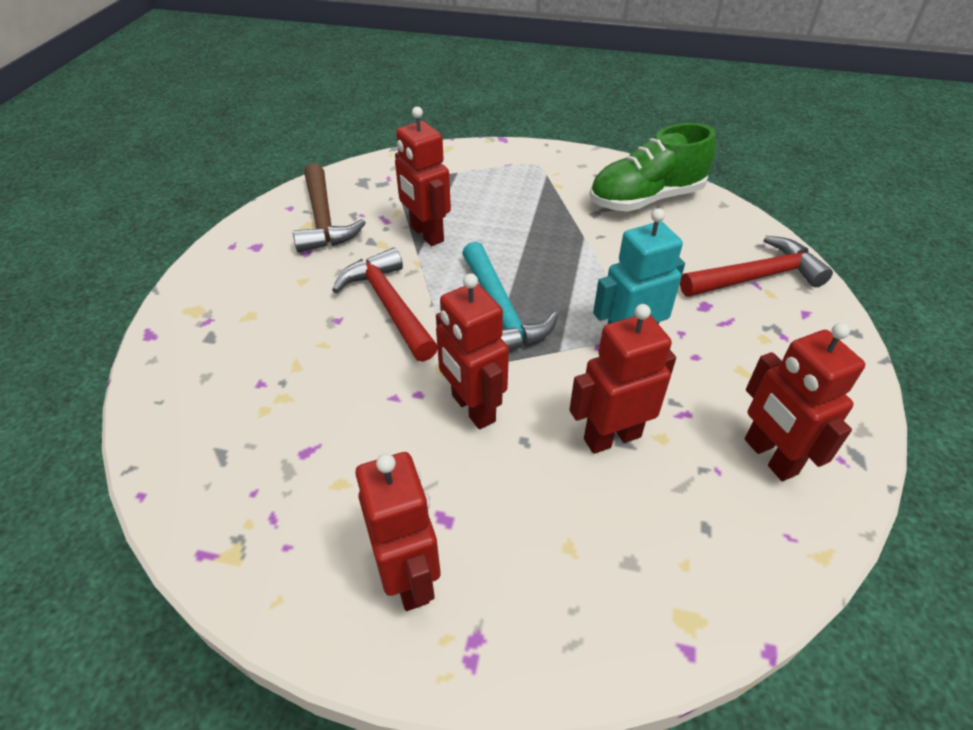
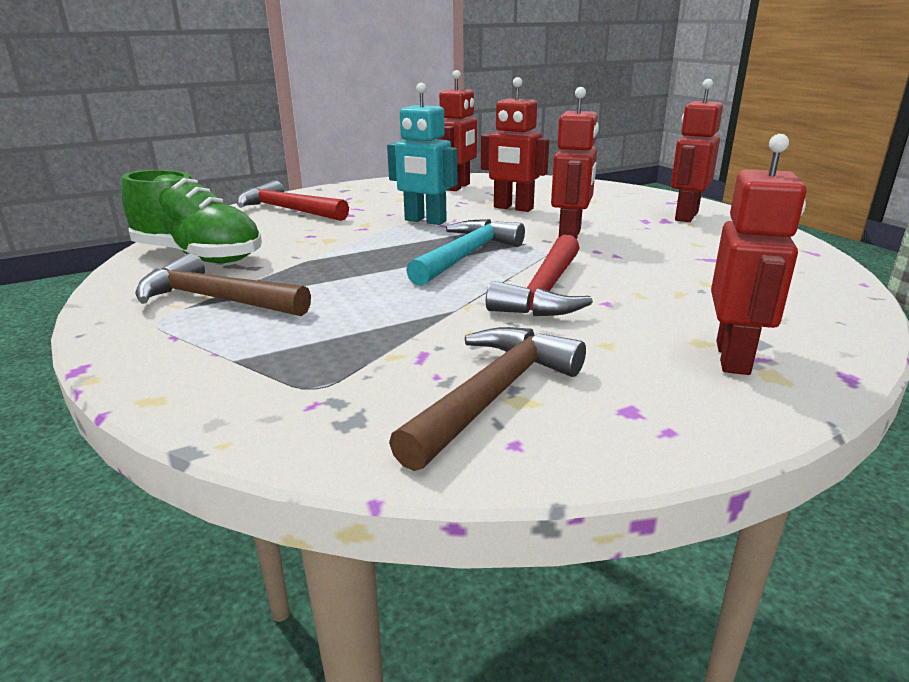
camera: 130 degrees left, 20 degrees down
red robot [395,107,451,246] -> red robot moved to [711,134,807,375]
none -> brown hammer [135,253,311,316]

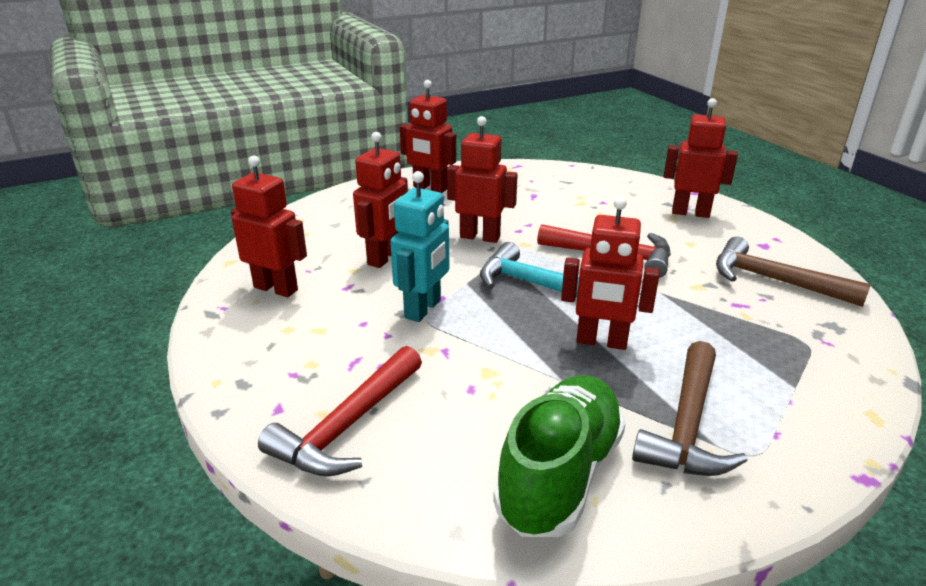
camera: 90 degrees left, 5 degrees up
none -> red robot [561,197,659,350]

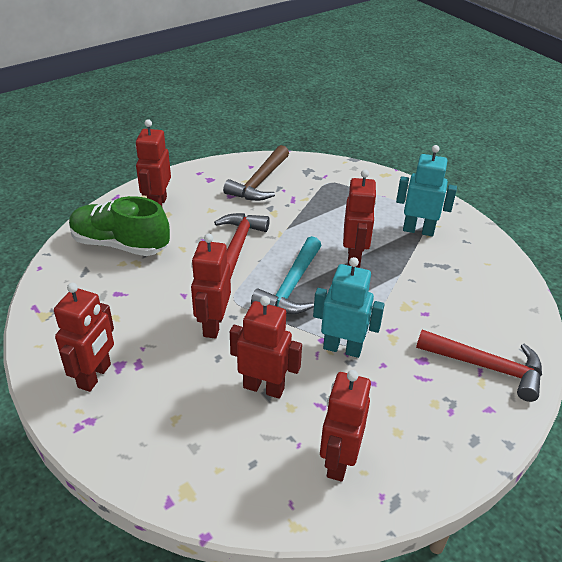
camera: 100 degrees left, 10 degrees up
green shoe [493,375,626,537] -> green shoe moved to [69,196,170,256]
brown hammer [632,341,748,476] -> turquoise robot [396,145,457,236]

